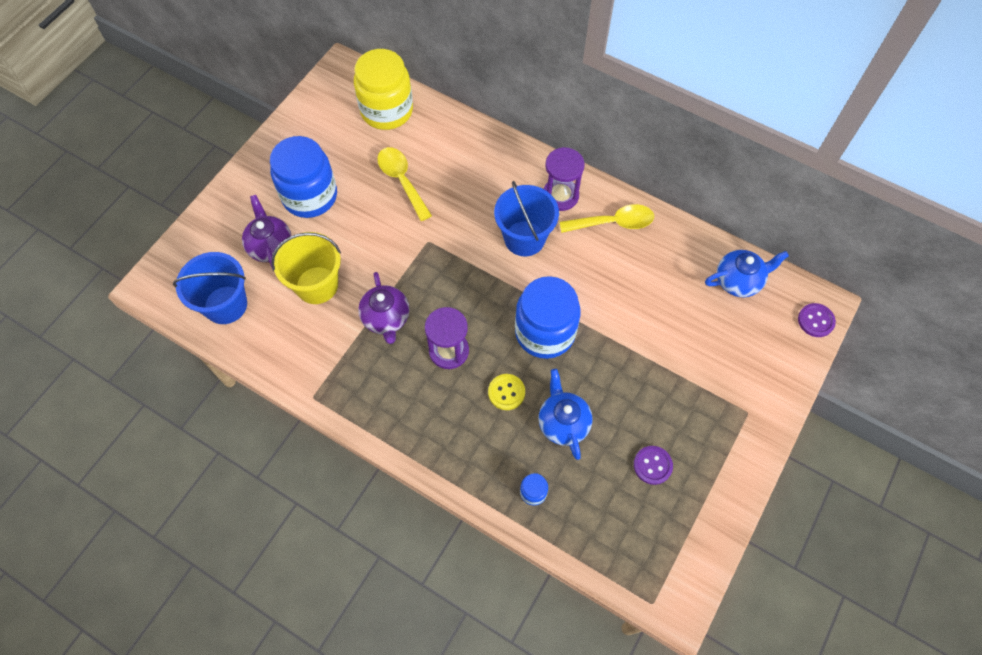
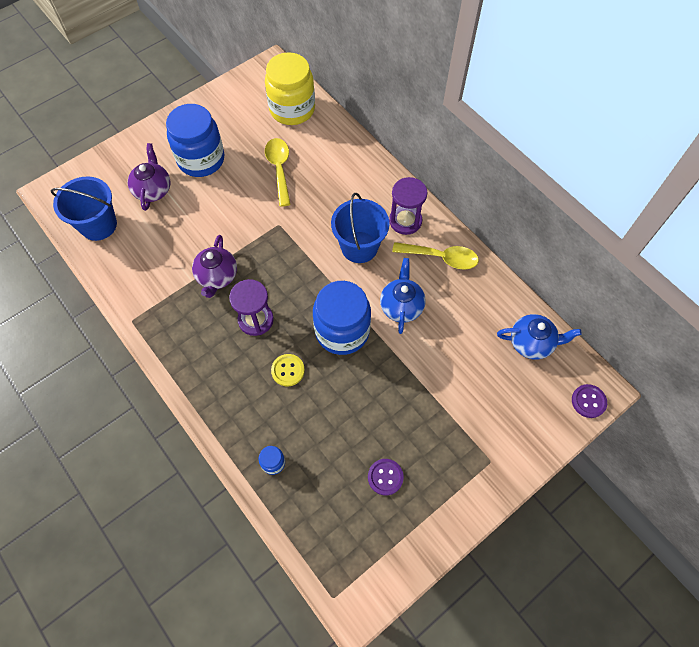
camera: 20 degrees right, 0 degrees up
yellow bucket [271,232,341,304] -> none
blue teapot [538,369,592,460] -> blue teapot moved to [380,258,426,334]

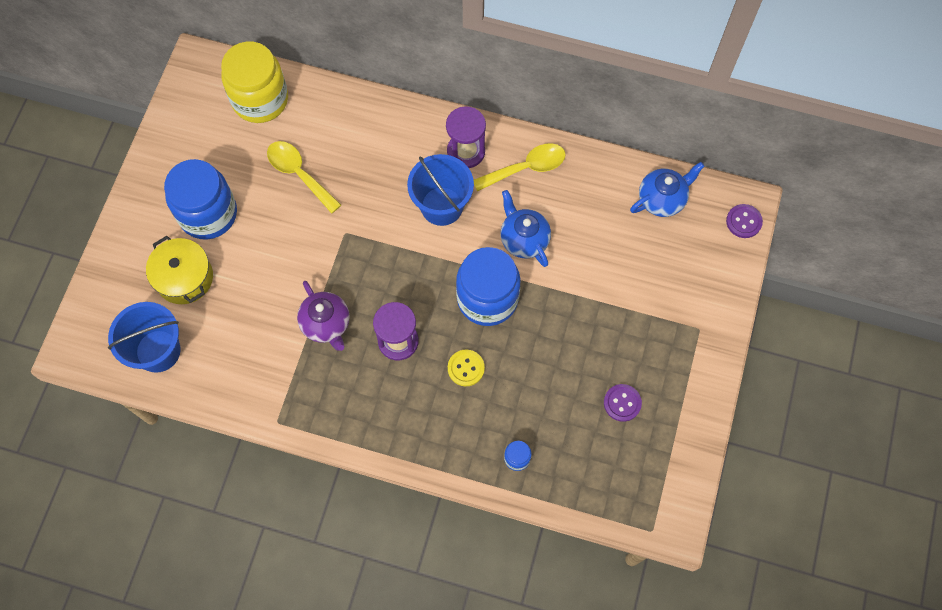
camera: 35 degrees left, 5 degrees up
purple teapot [128,143,170,211] -> yellow pot [146,236,213,304]

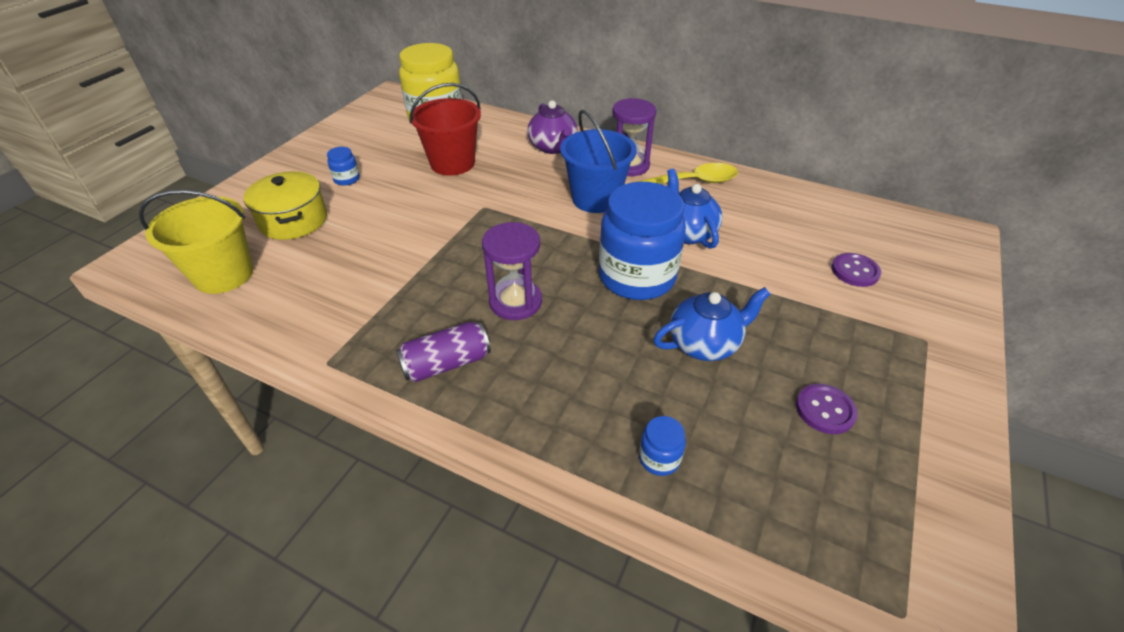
camera: 10 degrees right, 25 degrees down
blue bucket [108,302,181,373] -> yellow bucket [139,190,253,294]
blue jar [164,159,237,240] -> blue jar [327,147,360,186], size x0.41
yellow spoon [267,141,341,214] -> red bucket [410,83,481,176]
purple teapot [297,281,350,351] -> purple teapot moved to [527,100,577,154]
yellow button [448,350,485,386] -> none
blue teapot [630,162,704,217] -> blue teapot moved to [653,287,770,361]
purple button [726,204,763,238] -> purple button moved to [831,253,881,287]
none -> purple can [396,321,491,382]

